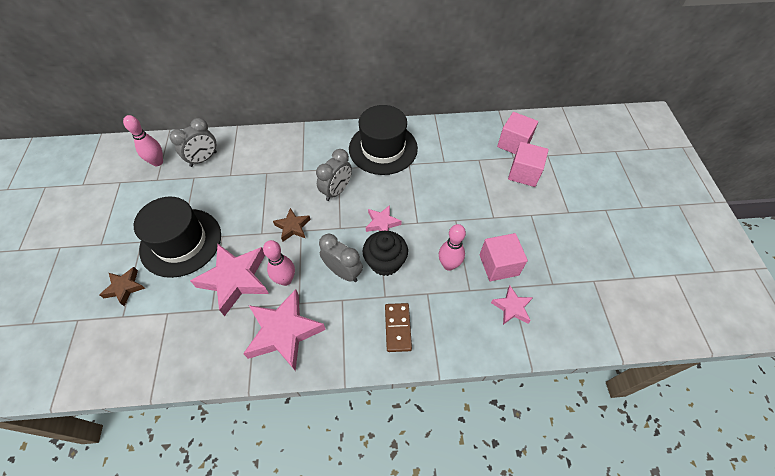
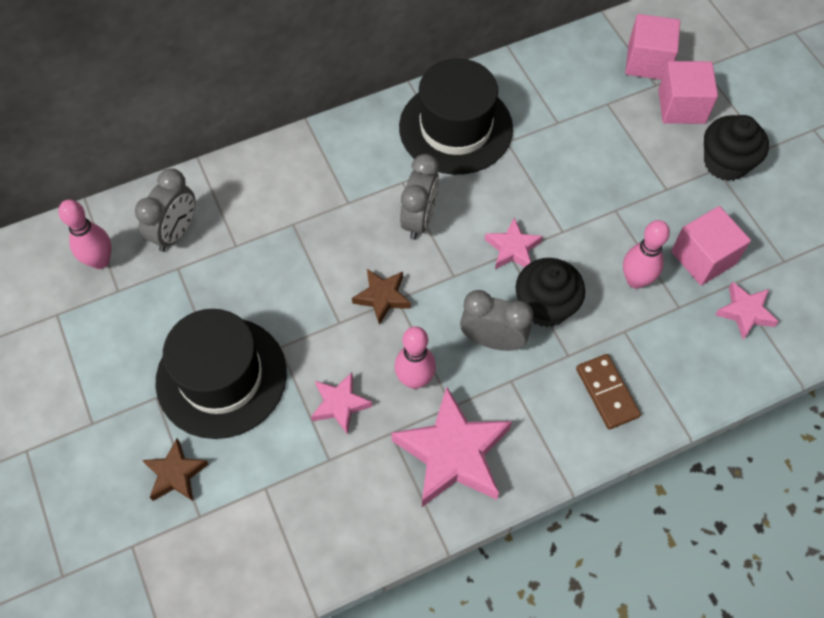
camera: 20 degrees left, 5 degrees up
pink star [190,244,269,316] -> pink star [311,372,373,435], size x0.53
none -> black cupcake [704,115,769,181]

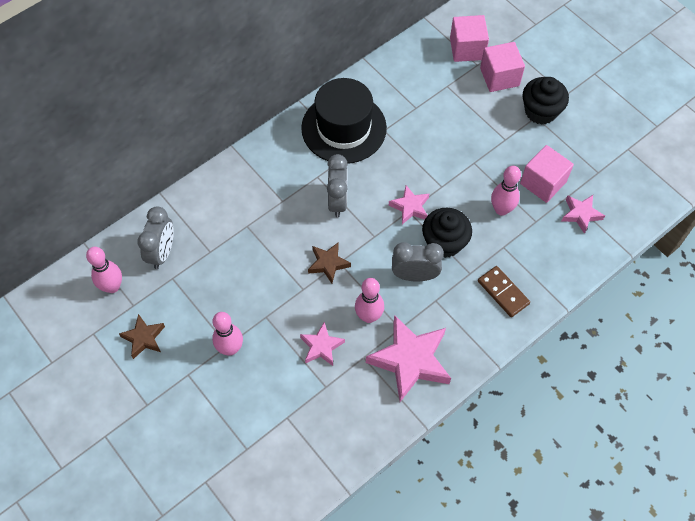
camera: 15 degrees left, 0 degrees up
brown star [142,439,209,501] -> brown star moved to [119,314,165,359]
black hat [155,309,287,439] -> pink bowling pin [212,312,243,355]

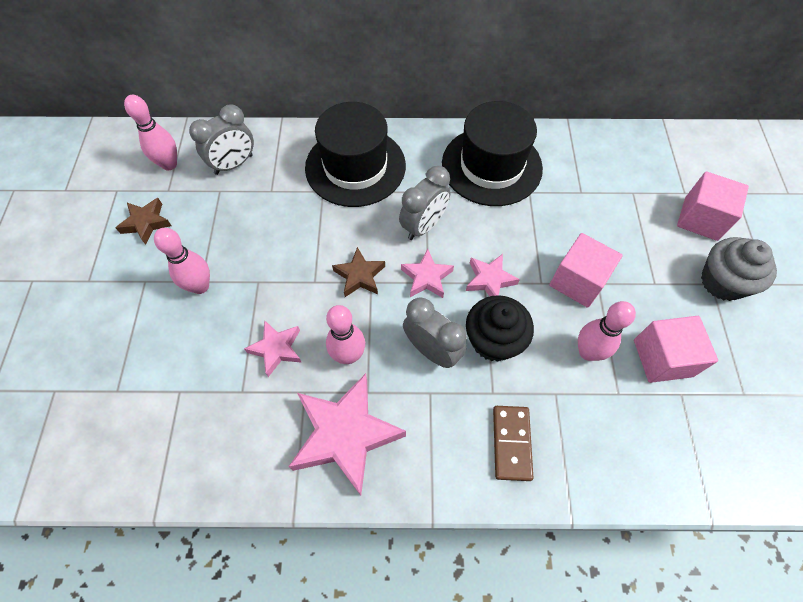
camera: 40 degrees right, 0 degrees up
pink cube [450,15,489,62] -> pink cube moved to [549,233,623,308]
black cupcake [523,77,569,125] -> grey cupcake [701,237,777,301]
pink star [562,195,605,234] -> pink star moved to [401,249,454,298]
none -> black hat [305,102,406,207]

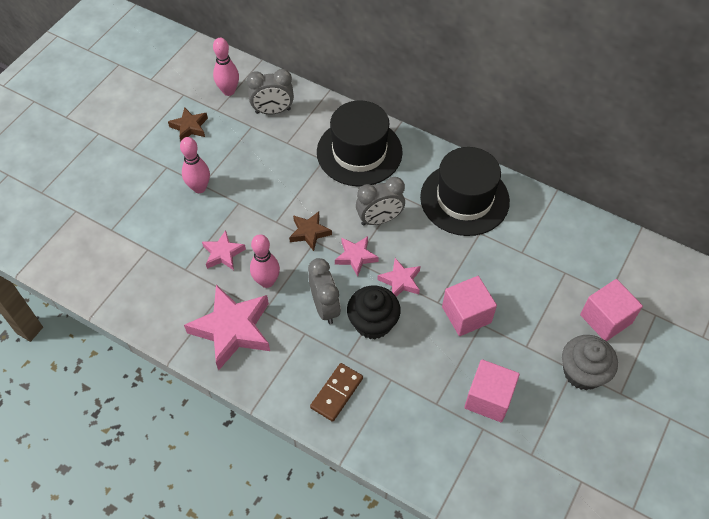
camera: 30 degrees right, 5 degrees down
pink bowling pin [578,301,636,361] -> none

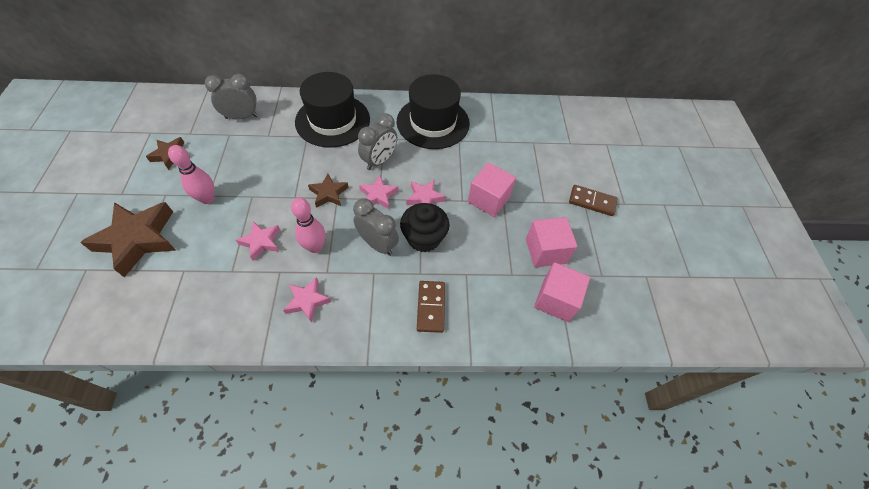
camera: 35 degrees left, 0 degrees up
pink star [184,285,270,371] -> pink star [283,277,332,323], size x0.53
pink bowling pin [213,38,239,96] -> none
grey clock [247,69,294,114] -> grey clock turned 150 degrees counterclockwise [205,74,258,119]
grey cupcake [562,335,618,390] -> brown domino [569,185,618,216]
pink cube [580,279,643,341] -> pink cube moved to [534,262,590,322]
none -> brown star [80,202,176,277]

